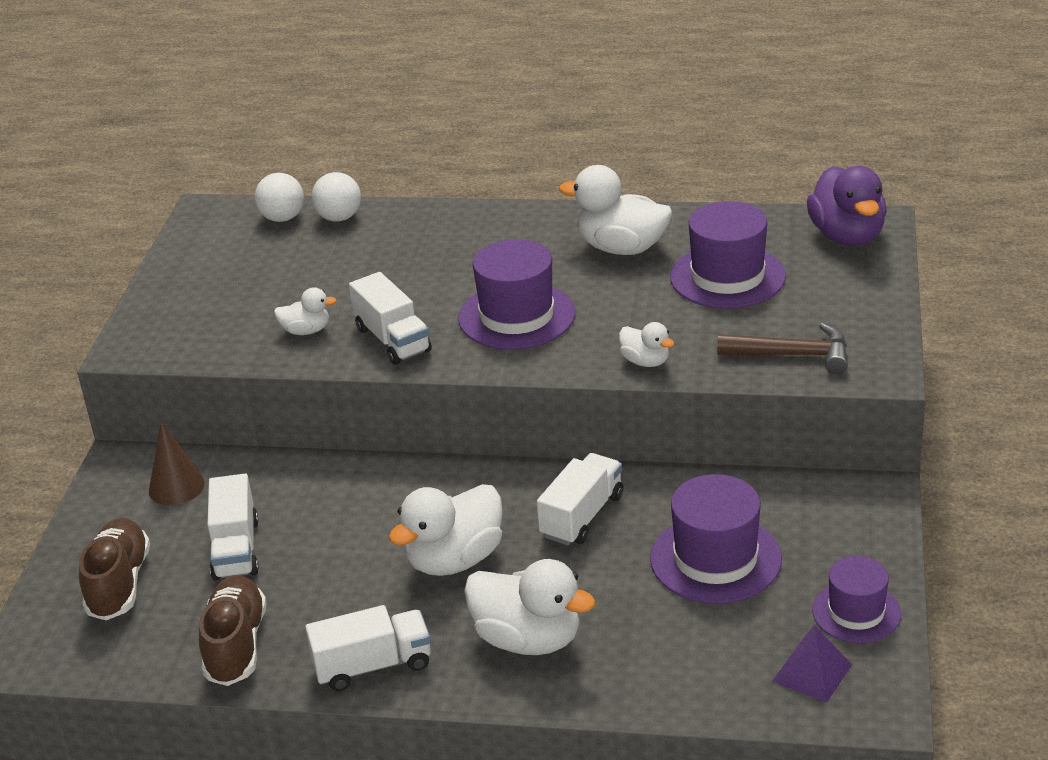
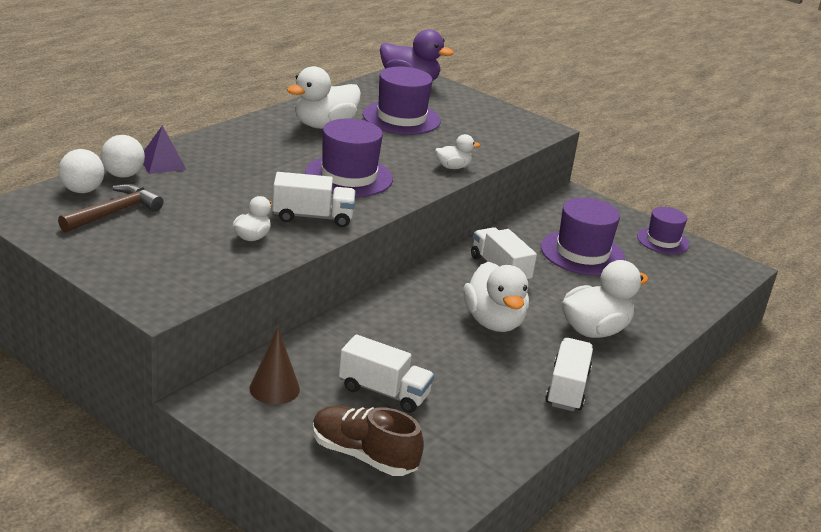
camera: 65 degrees left, 5 degrees down
brown shoe [199,575,267,686] -> none
brown hammer [717,323,848,374] -> brown hammer moved to [58,184,163,233]
purple pyramid [772,625,852,703] -> purple pyramid moved to [143,125,186,174]

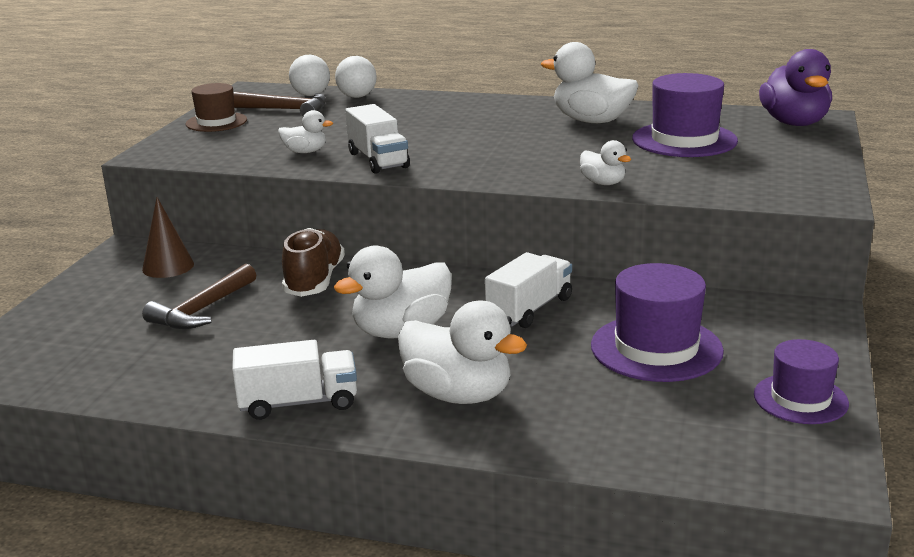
camera: 70 degrees right, 5 degrees down
purple pyramid [143,125,186,174] -> none
purple hat [305,119,393,197] -> none
brown shoe [312,406,424,476] -> brown shoe moved to [282,228,345,297]
white truck [339,334,434,413] -> brown hammer [142,264,256,329]
none -> brown hat [186,83,247,132]

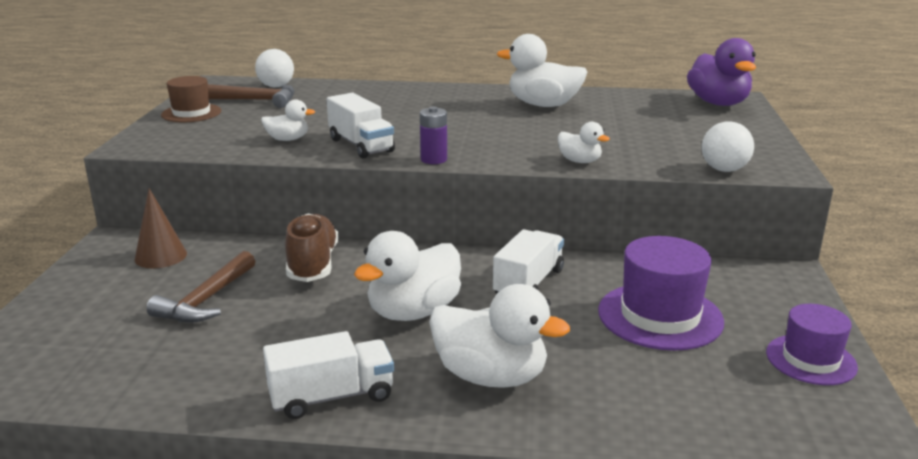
camera: 10 degrees left, 0 degrees up
white ball [335,56,377,98] -> white ball moved to [702,121,754,172]
purple hat [632,73,738,157] -> none
none -> purple battery [420,107,447,164]

